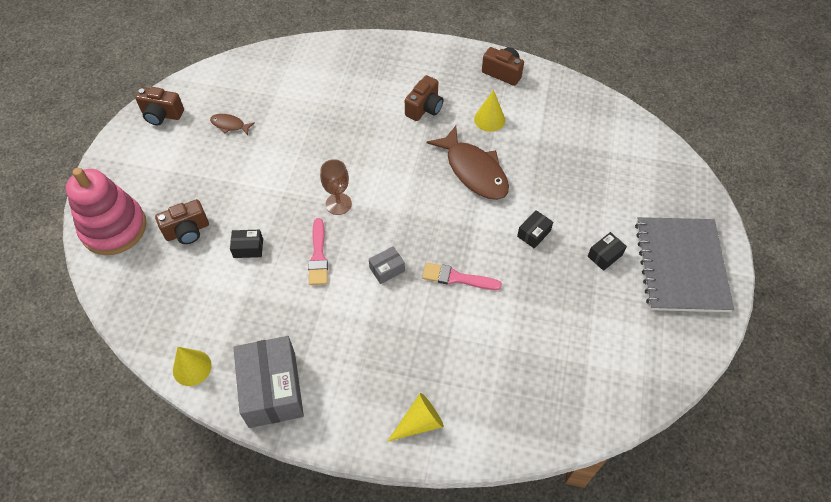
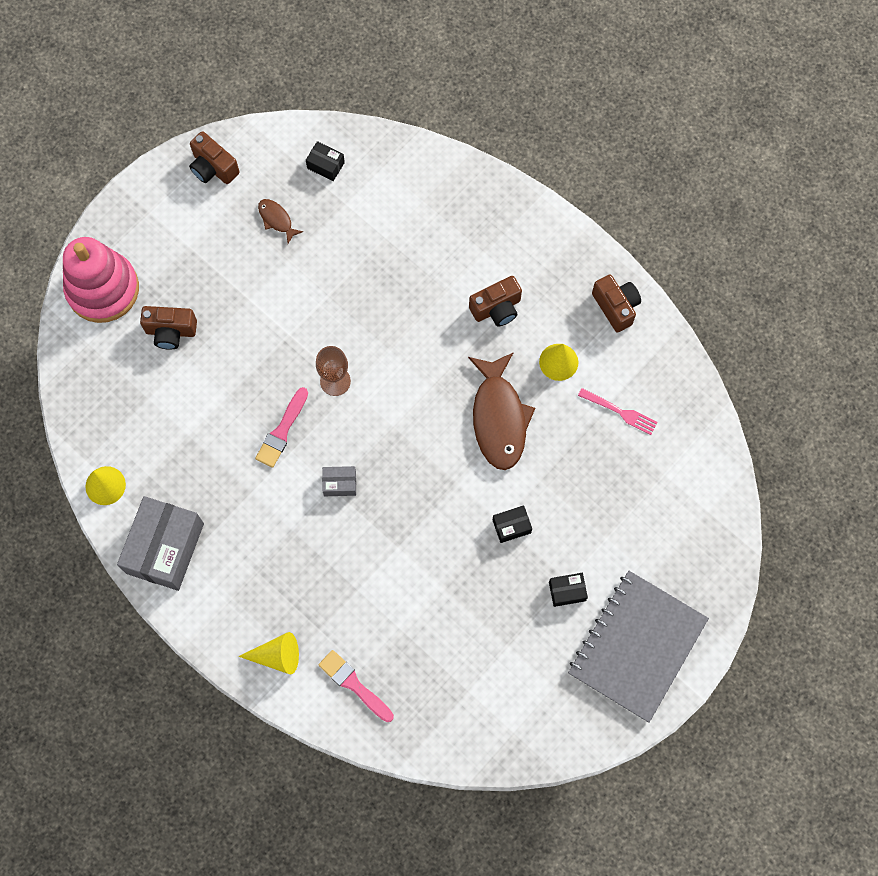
camera: 30 degrees right, 15 degrees up
black box [230,230,263,258] -> black box moved to [306,141,345,181]
pink brush [422,263,502,290] -> pink brush moved to [318,650,394,722]
none -> pink fork [578,388,658,435]

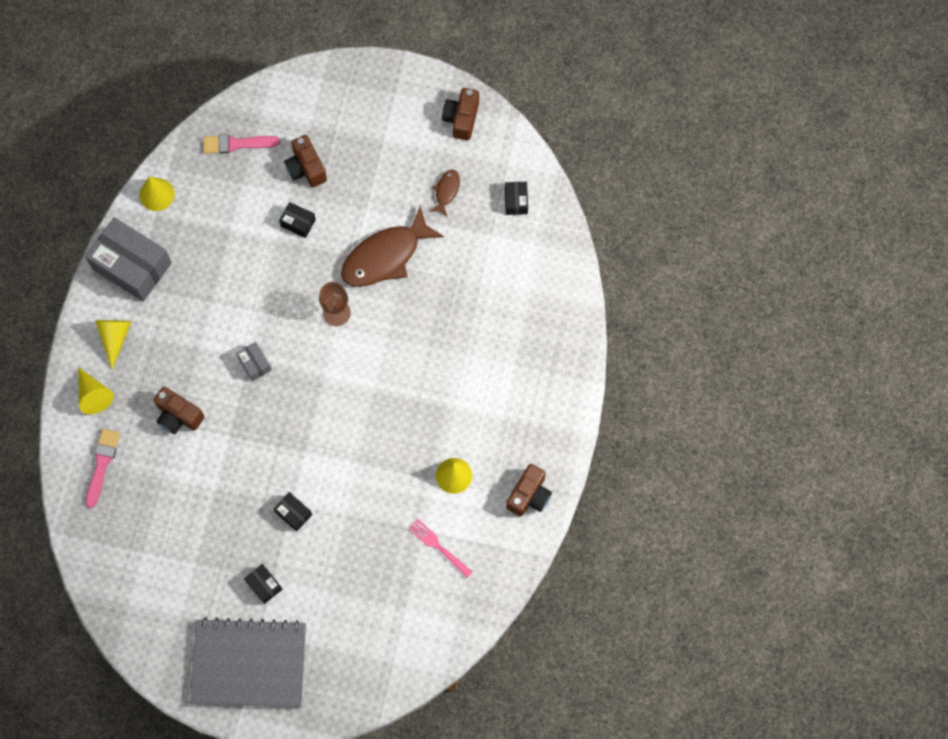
camera: 60 degrees right, 0 degrees up
pink stacking toy [63,237,139,323] -> none
grey box [117,496,204,591] -> grey box turned 45 degrees clockwise [85,217,172,301]
pink brush [255,387,308,468] -> pink brush moved to [203,134,280,154]
brown fish [468,352,535,470] -> brown fish moved to [341,206,444,287]
brown camera [469,276,522,327] -> brown camera moved to [154,387,204,434]
pink fork [578,388,658,435] -> pink fork turned 135 degrees clockwise [408,518,472,578]
none -> yellow cone [95,320,131,369]
none -> black box [279,202,316,238]

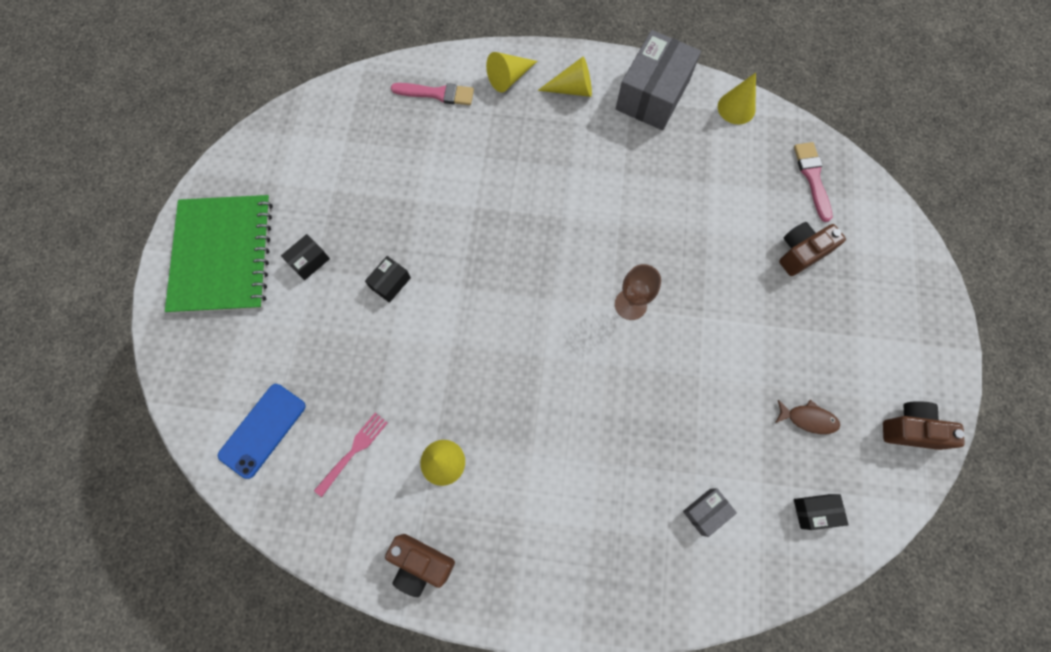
camera: 85 degrees right, 0 degrees up
brown camera [154,387,204,434] -> none
grey notebook [190,617,306,708] -> green notebook [165,195,273,314]
grey box [236,342,272,381] -> grey box moved to [683,488,737,537]
black box [279,202,316,238] -> none
brown fish [341,206,444,287] -> none
none -> blue phone [218,384,306,479]

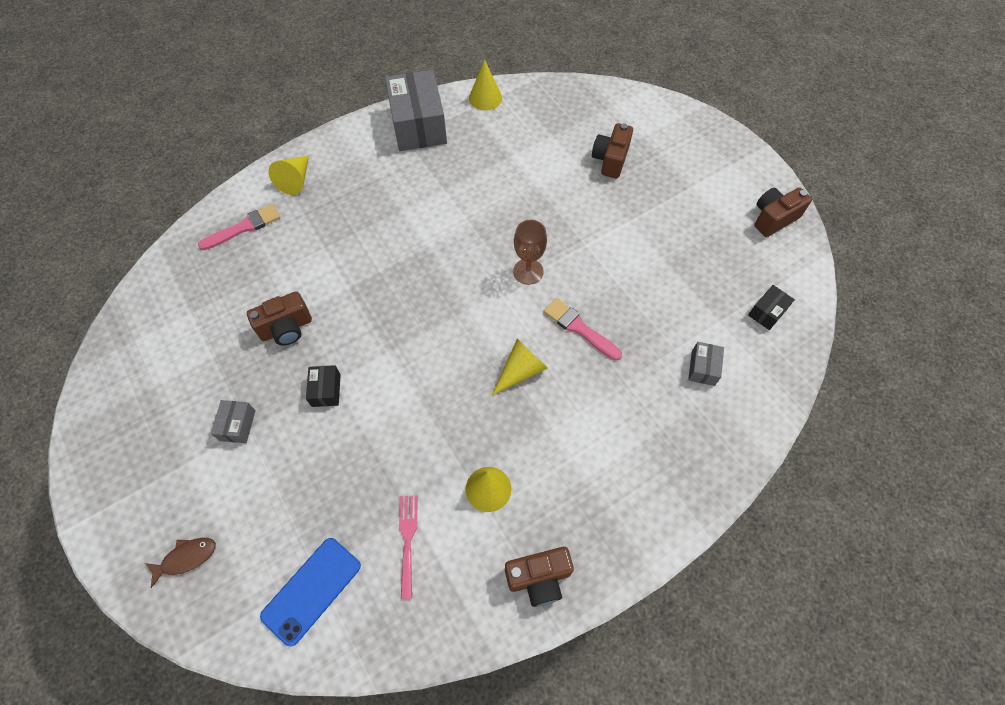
camera: 40 degrees left, 10 degrees down
green notebook [165,195,273,314] -> none
blue phone [218,384,306,479] -> blue phone turned 45 degrees clockwise [260,538,361,646]
black box [281,234,330,280] -> grey box [211,400,256,443]
yellow cone [538,57,592,97] -> yellow cone moved to [492,339,548,395]
brown fish [775,400,840,434] -> brown fish moved to [145,538,216,588]
pink brush [794,142,833,222] -> pink brush moved to [544,298,622,361]
none -> brown camera [247,291,312,345]

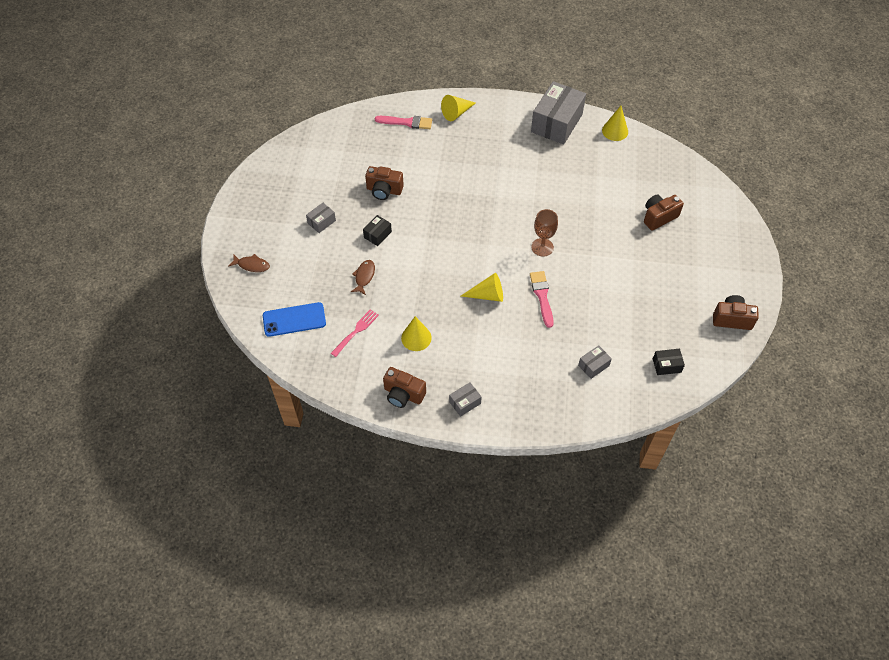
camera: 40 degrees right, 5 degrees down
none -> brown fish [351,260,375,295]
none -> grey box [449,382,482,417]

